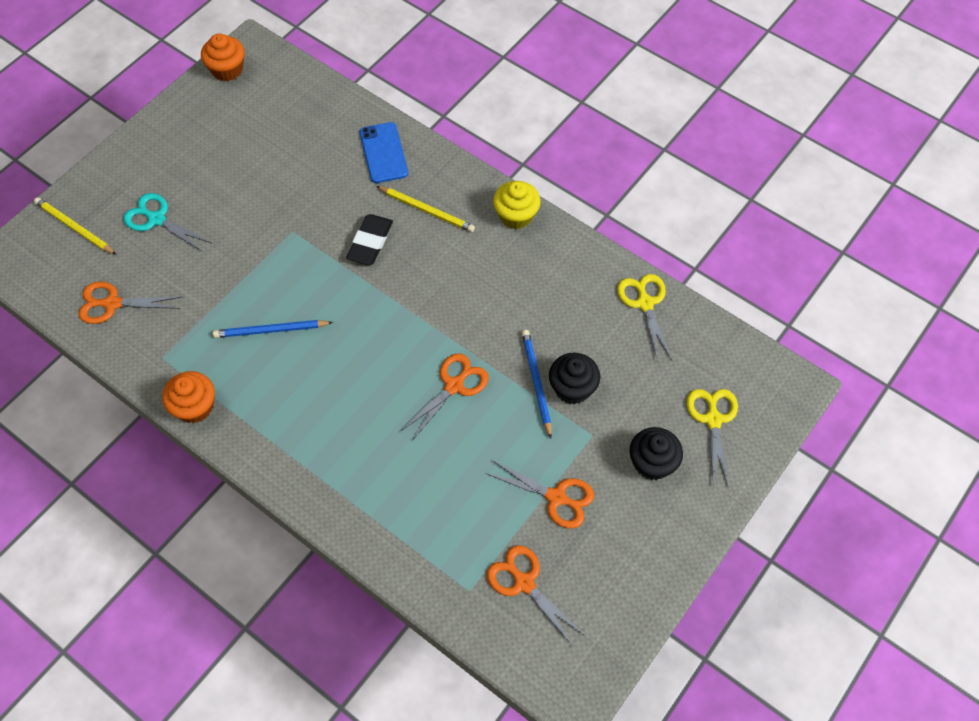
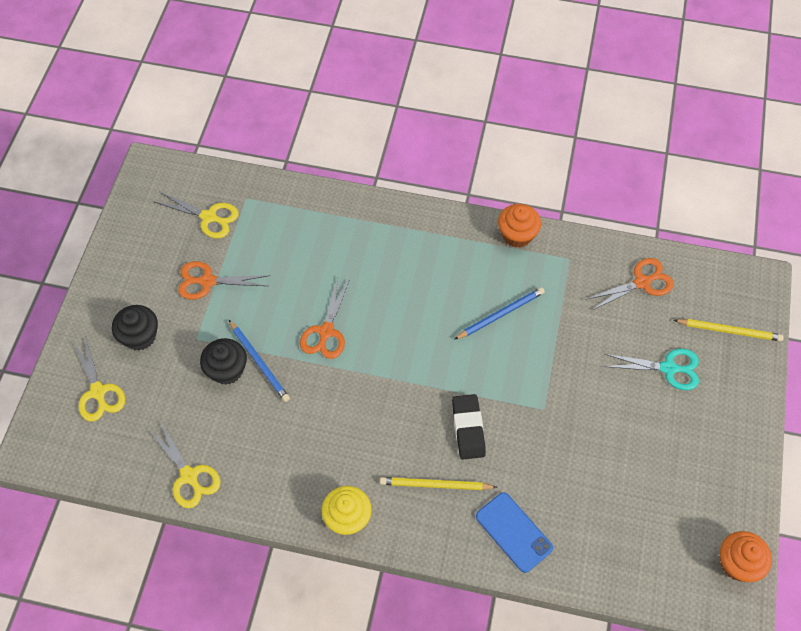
camera: 155 degrees right, 0 degrees up
orange scissors [487,545,585,646] -> yellow scissors [153,192,239,238]

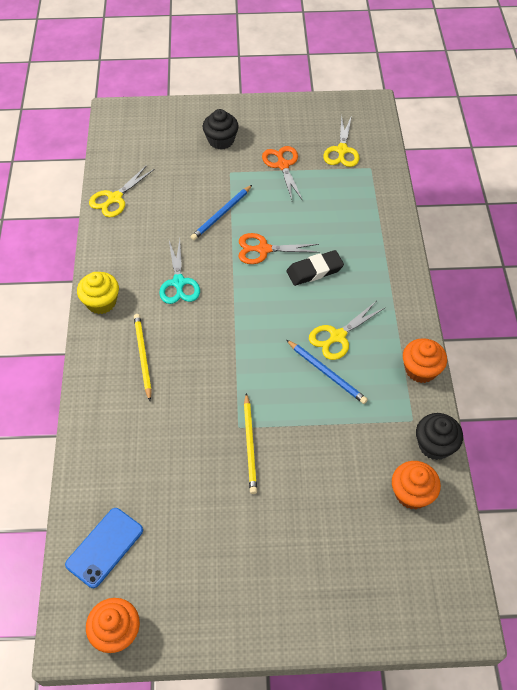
camera: 75 degrees right, 5 degrees down
yellow scissors [73,336,125,421] -> yellow scissors moved to [309,302,385,360]
black cupcake [200,338,247,385] -> black cupcake moved to [416,413,463,460]
black eraser [452,394,486,460] -> black eraser moved to [287,250,344,286]
blue phone [476,492,553,573] -> blue phone moved to [65,508,143,588]
orange scissors [587,258,674,310] -> orange cupcake [392,461,441,509]
turquoise scissors [604,349,699,390] -> turquoise scissors moved to [159,239,200,304]
yellow pencil [674,319,784,341] -> yellow pencil moved to [244,393,257,494]

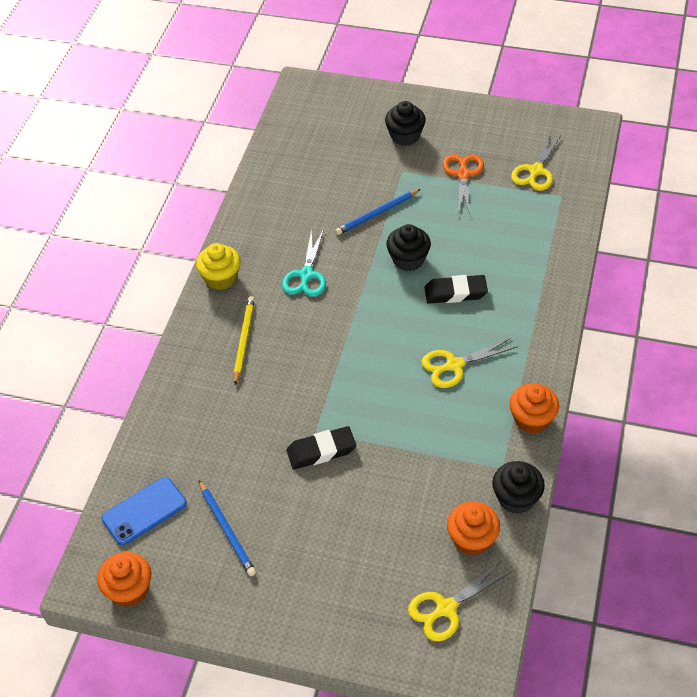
camera: 20 degrees right, 5 degrees down
yellow scissors [89,165,155,217] -> yellow scissors moved to [408,561,511,641]
orange scissors [239,233,320,264] -> black cupcake [386,224,431,271]
yellow pencil [244,393,257,494] -> black eraser [287,426,356,469]
blue pencil [286,340,368,404] -> blue pencil moved to [199,480,256,576]

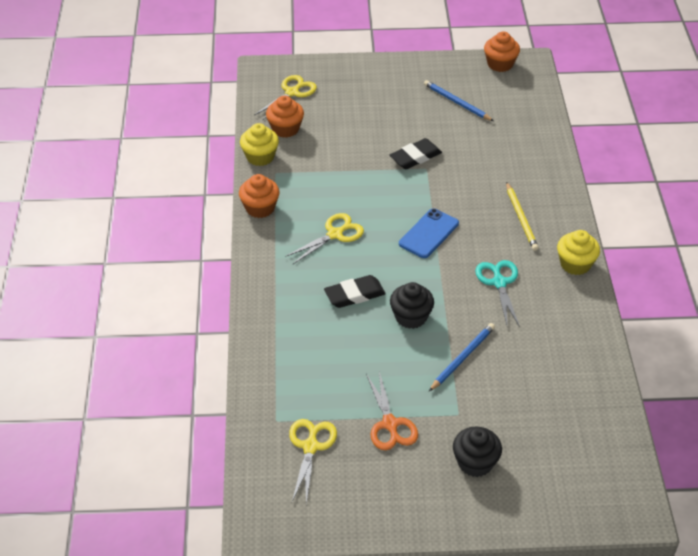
camera: 160 degrees right, 5 degrees down
blue phone [101,477,187,545] -> blue phone moved to [399,208,459,258]
black cupcake [492,461,545,514] -> yellow cupcake [240,123,279,166]

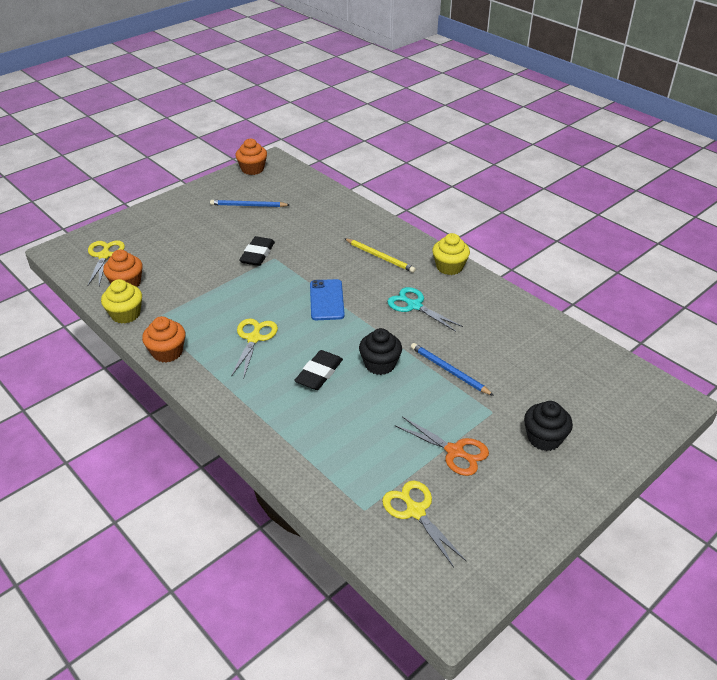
camera: 40 degrees left, 5 degrees down
blue pencil [429,323,495,391] -> blue pencil turned 45 degrees counterclockwise [411,343,494,396]

